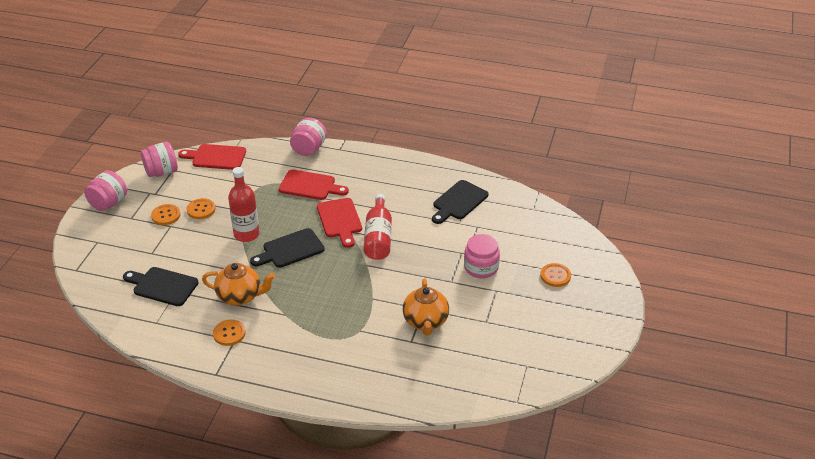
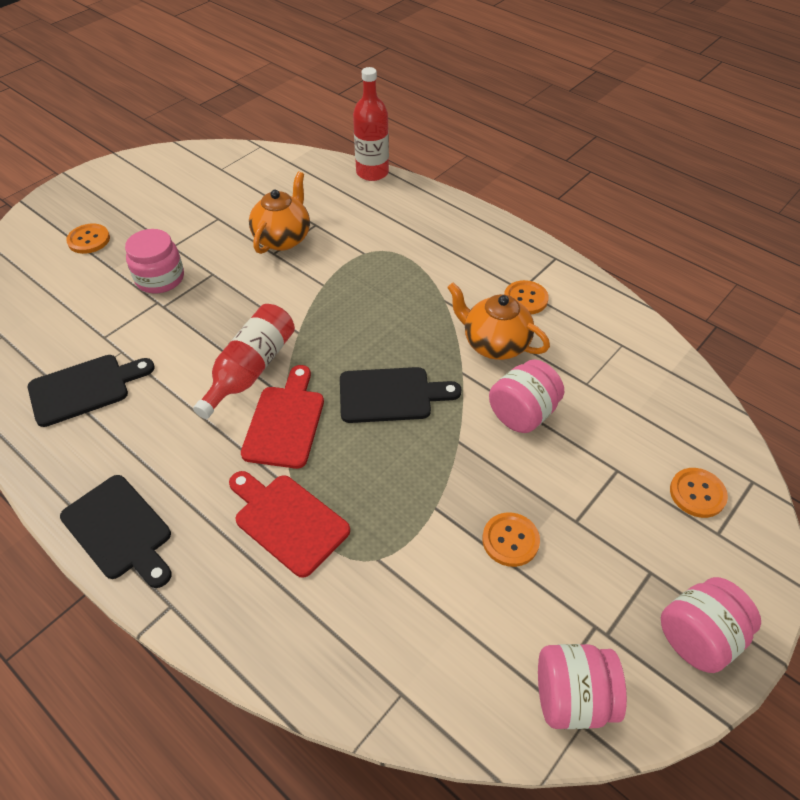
camera: 155 degrees left, 10 degrees up
black cutting board [123,267,199,306] -> black cutting board moved to [60,475,172,588]
orange button [151,204,180,225] -> orange button moved to [670,468,728,518]
red cutting board [178,144,246,170] -> none
red bottle [228,167,260,242] -> red bottle moved to [353,67,389,181]
pink jar [290,118,327,156] -> pink jar moved to [489,359,564,433]

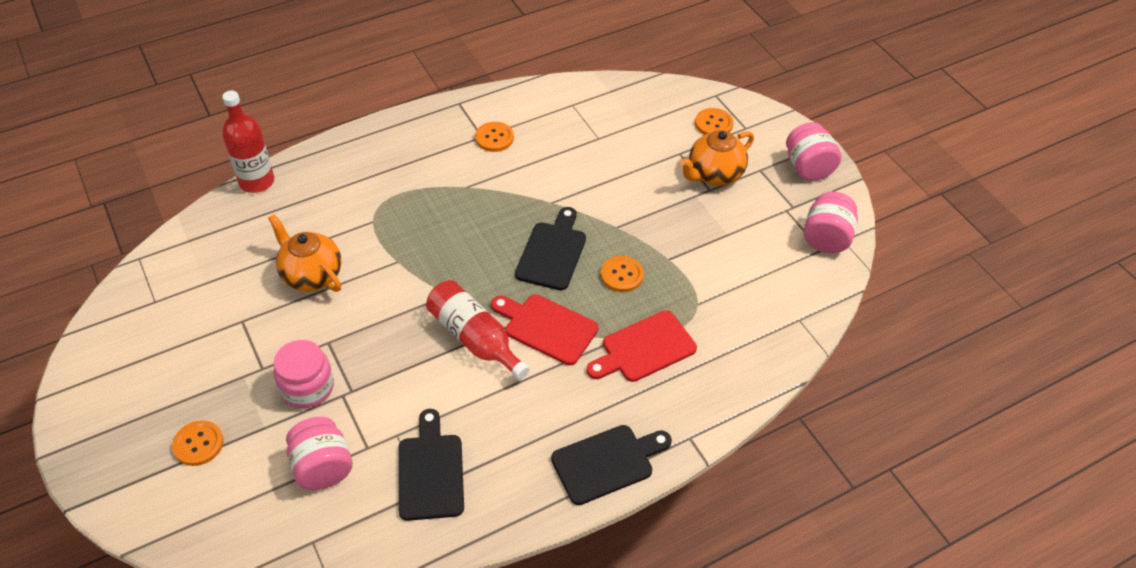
camera: 70 degrees left, 0 degrees up
orange teapot [447,283,550,360] -> orange teapot moved to [680,130,754,186]
orange button [482,512,540,567] -> orange button moved to [601,256,644,292]
pink jar [489,359,564,433] -> pink jar moved to [286,417,353,490]

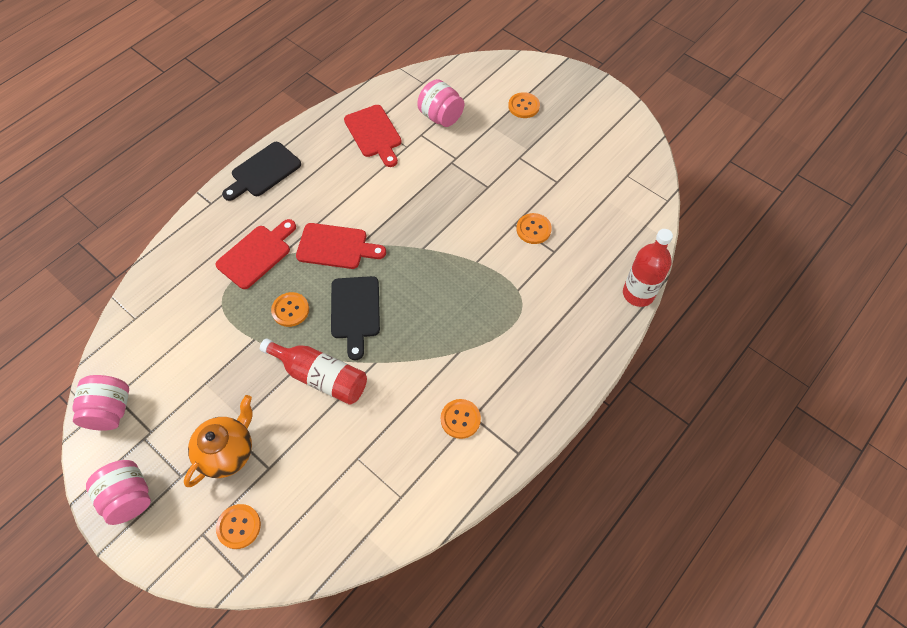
camera: 160 degrees right, 10 degrees up
orange teapot [268,214,342,292] -> orange button [516,213,552,244]
pink jar [273,340,334,408] -> none
black cutting board [398,409,464,521] -> red cutting board [344,105,402,167]
red bottle [426,280,529,380] -> red bottle moved to [260,338,367,405]

